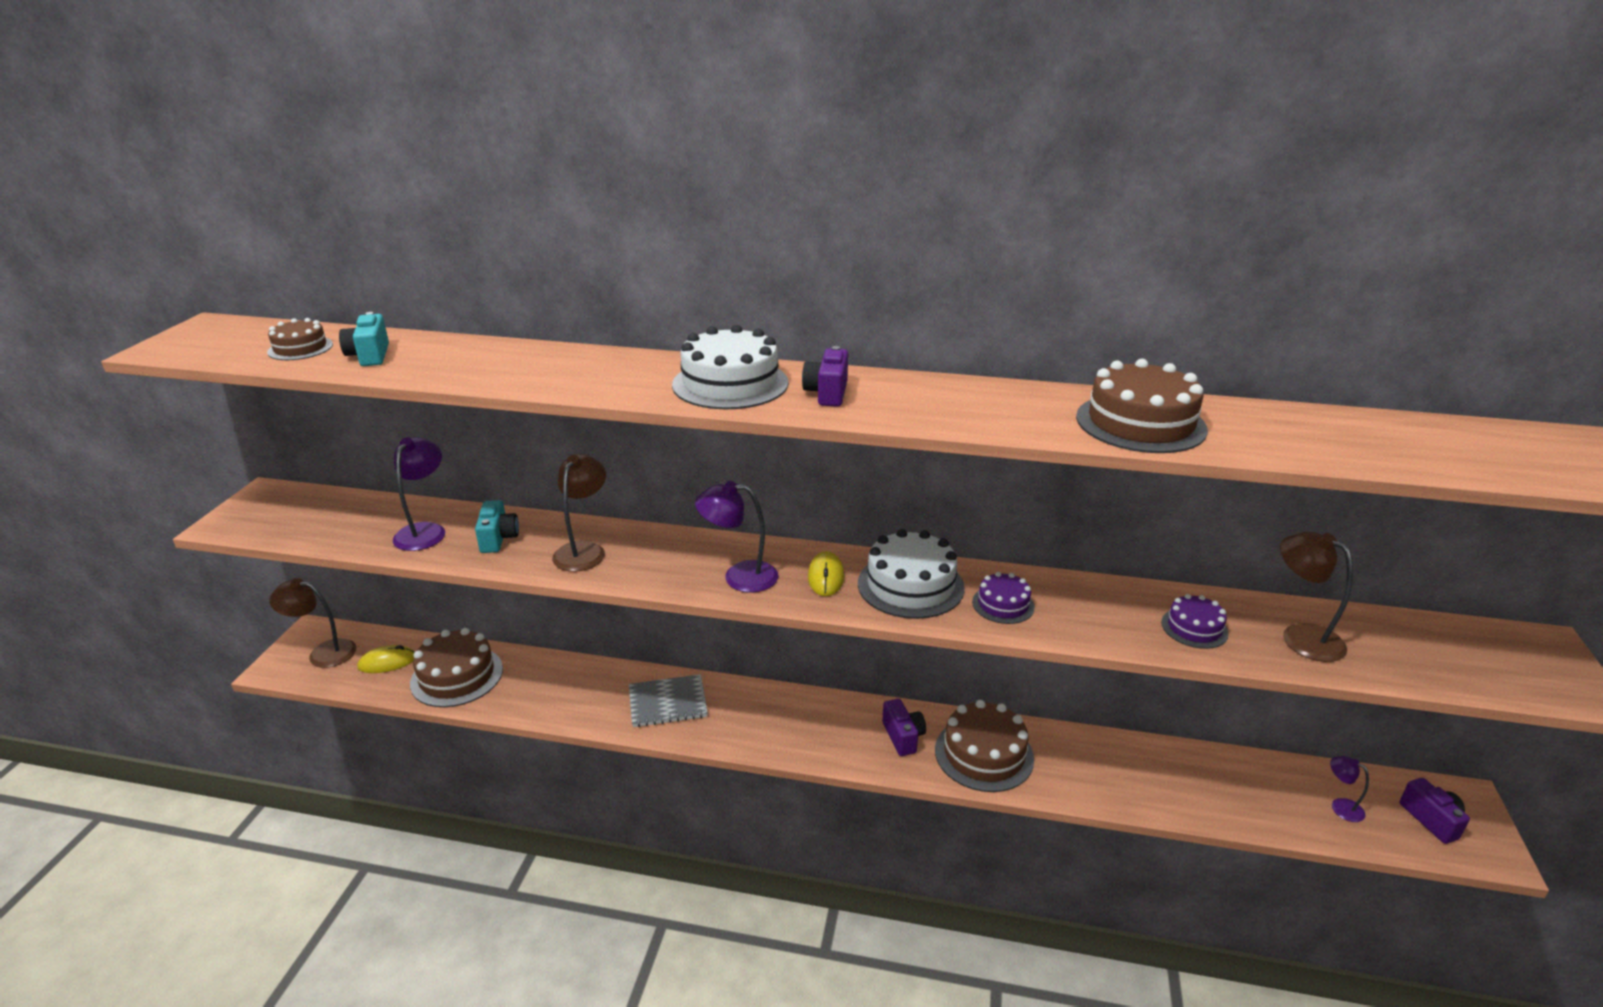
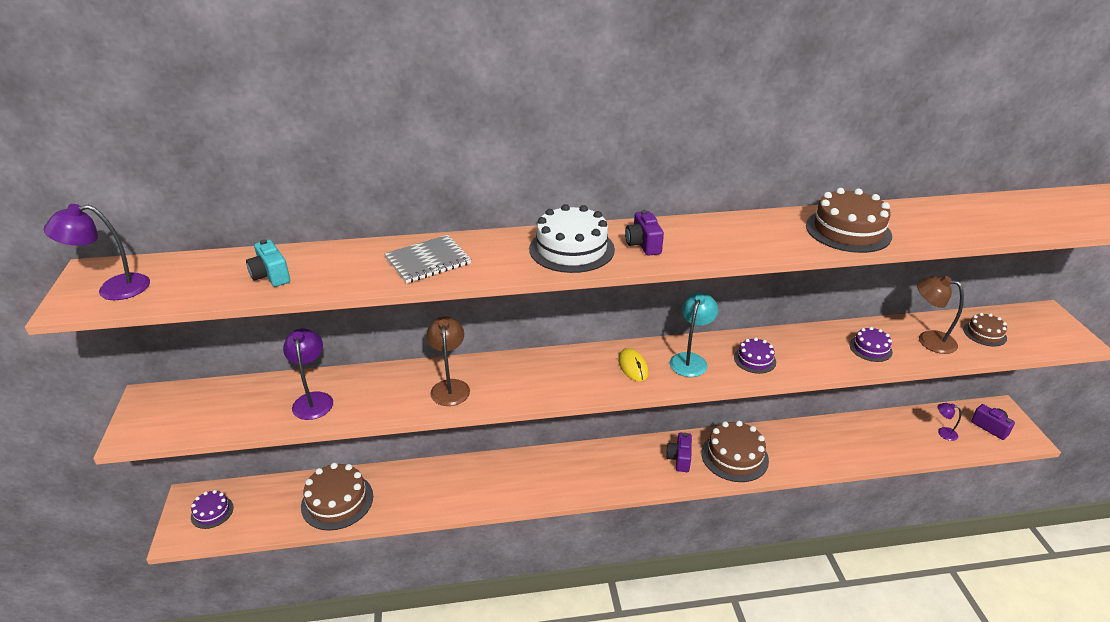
camera: 20 degrees left, 5 degrees up
brown cake [267,318,333,360] -> brown cake moved to [963,313,1007,347]
brown lamp [269,578,356,668] -> purple cake [191,490,233,529]
yellow mouse [357,645,415,673] -> none
turquoise camera [475,500,519,553] -> none
grey notebook [629,674,708,727] -> grey notebook moved to [384,235,471,283]
purple lamp [695,481,778,593] -> purple lamp moved to [44,204,150,300]
white cake [858,529,965,619] -> turquoise lamp [669,292,718,377]
purple camera [882,699,926,756] -> purple camera turned 135 degrees counterclockwise [666,433,692,472]

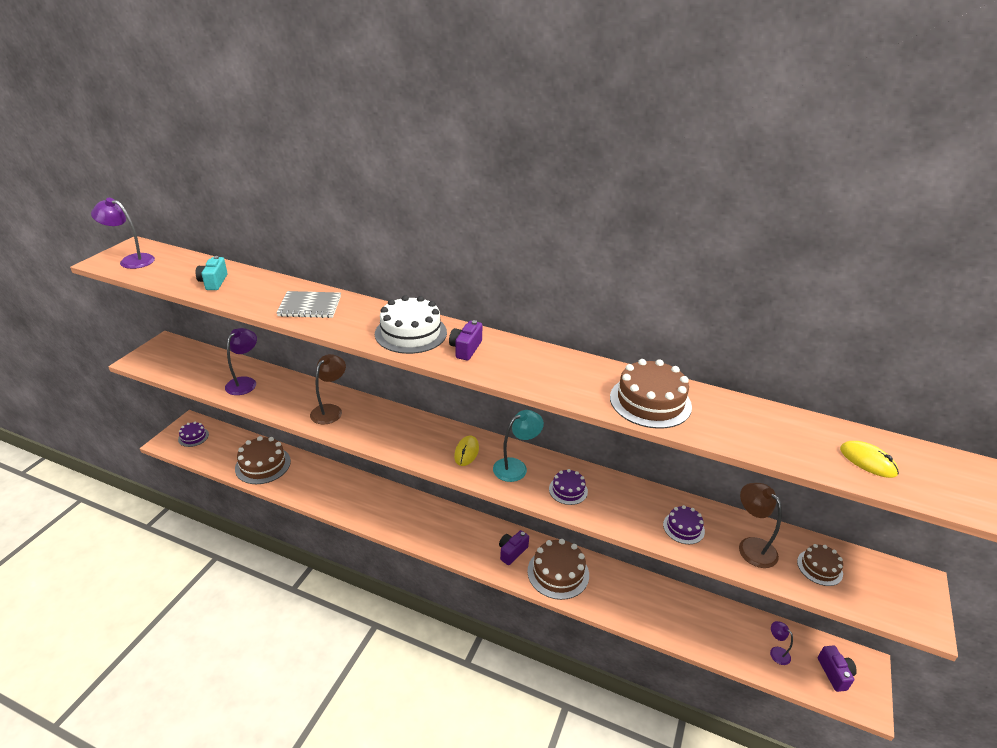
camera: 30 degrees right, 0 degrees up
none -> yellow mouse [840,441,899,478]

